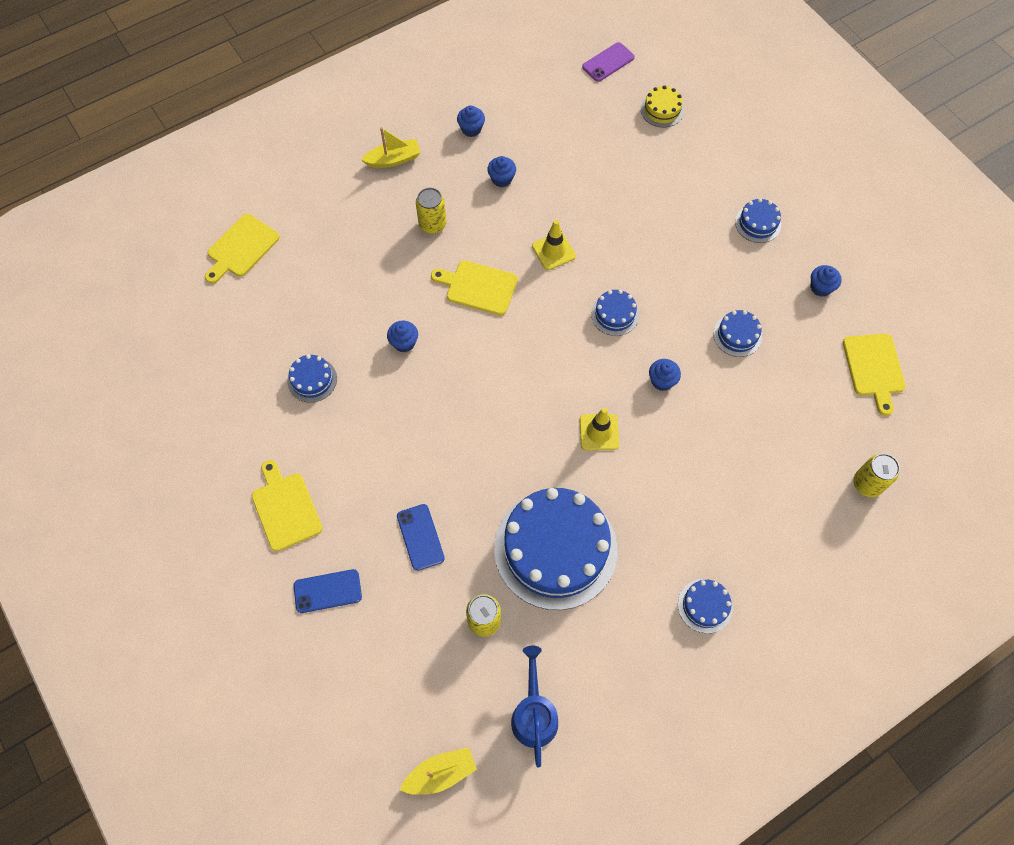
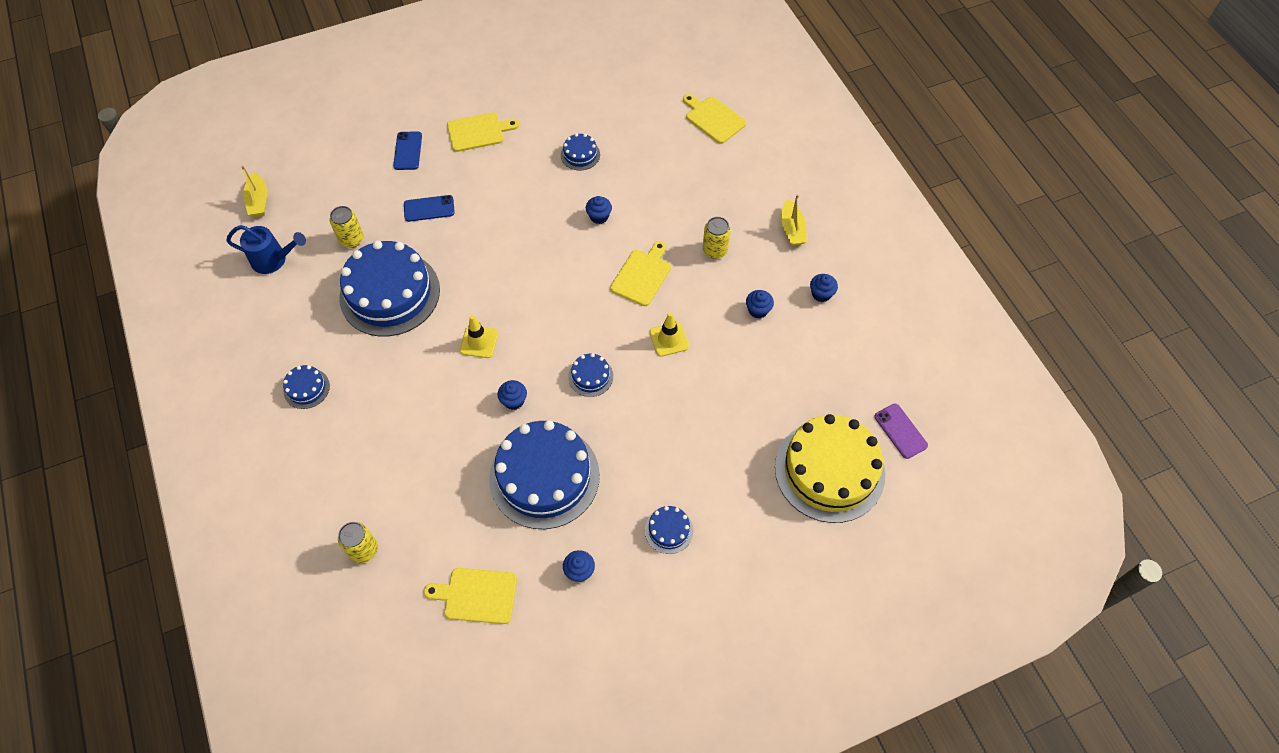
camera: 100 degrees right, 5 degrees down
yellow cake [641,85,684,127] -> yellow cake [775,414,885,523], size x2.31
blue cake [713,310,762,357] -> blue cake [489,420,600,529], size x2.31

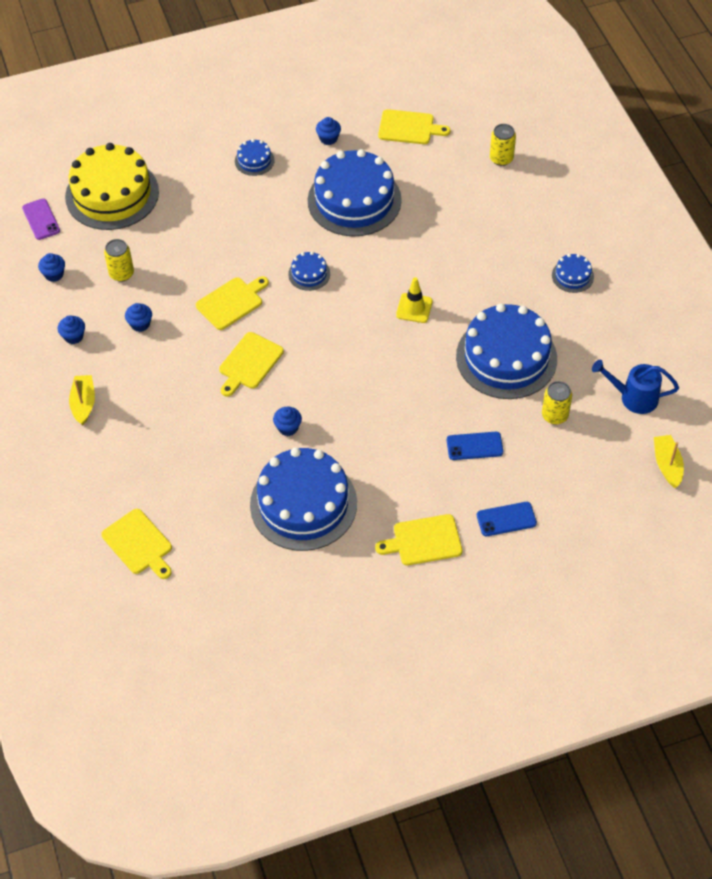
camera: 175 degrees left, 5 degrees down
blue phone [393,132,422,170] -> blue phone turned 75 degrees clockwise [477,502,537,536]
blue cupcake [497,380,527,410] -> blue cupcake moved to [38,253,65,282]
blue cake [561,133,600,170] -> blue cake [250,447,357,551], size x2.31
yellow traffic cone [650,312,689,357] -> yellow cutting board [196,276,269,330]
yellow can [703,217,731,259] -> yellow can moved to [104,239,134,282]

